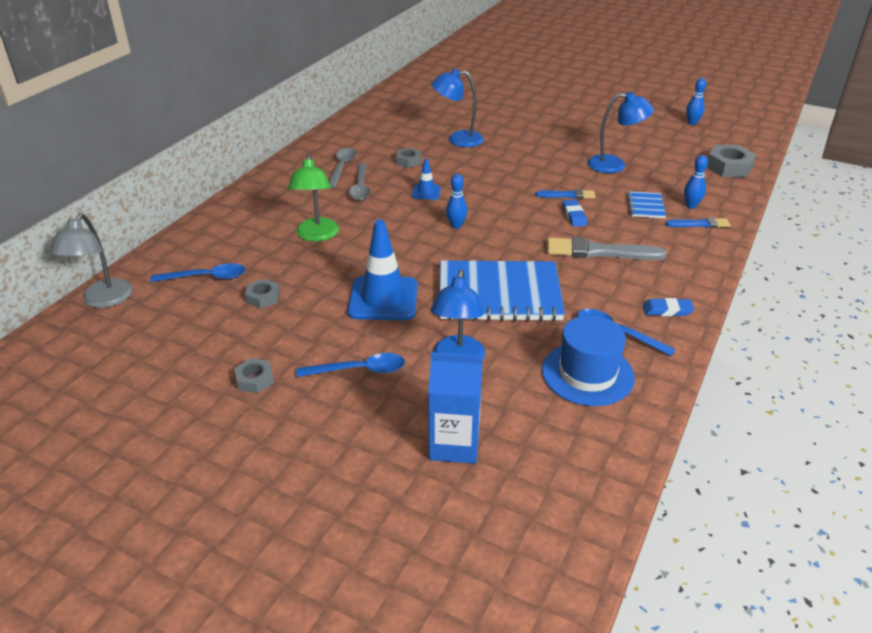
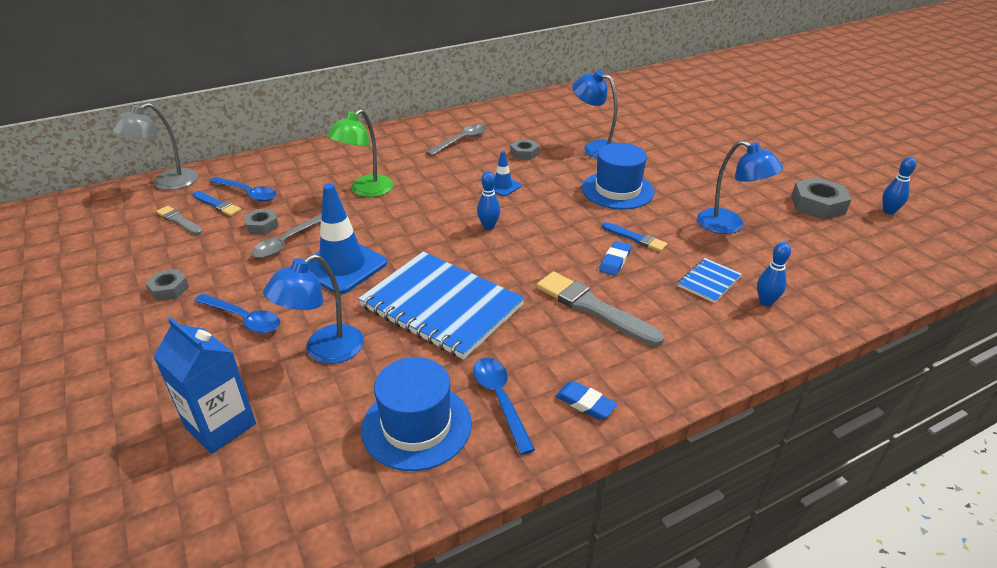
camera: 35 degrees right, 0 degrees up
grey spoon [349,163,371,200] -> grey spoon moved to [252,214,322,258]
blue brush [666,217,730,228] -> blue brush moved to [193,191,241,216]
grey nut [707,145,756,177] -> grey nut moved to [791,177,851,220]
none -> grey brush [156,206,203,235]
none -> blue hat [582,143,654,209]

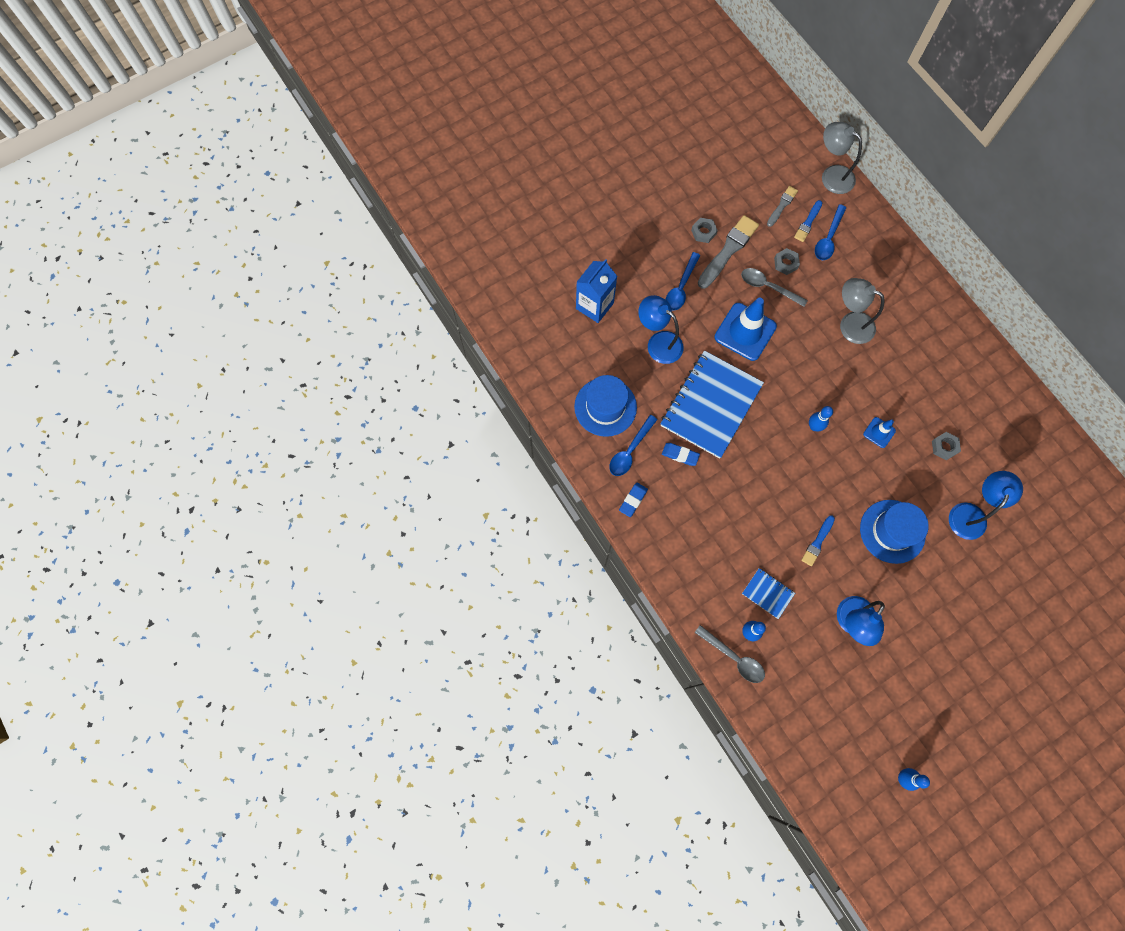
camera: 85 degrees right, 35 degrees up
green lamp [327,109,394,197] -> grey lamp [840,278,884,344]
grey spoon [426,124,486,156] -> grey spoon moved to [695,625,765,683]
blue spoon [473,357,535,455] -> blue spoon turned 150 degrees clockwise [609,415,658,476]
grey brush [536,271,664,346] -> grey brush moved to [698,215,759,289]
blue eraser [599,241,631,276] -> blue eraser moved to [662,443,700,466]
grey nut [791,177,851,220] -> none

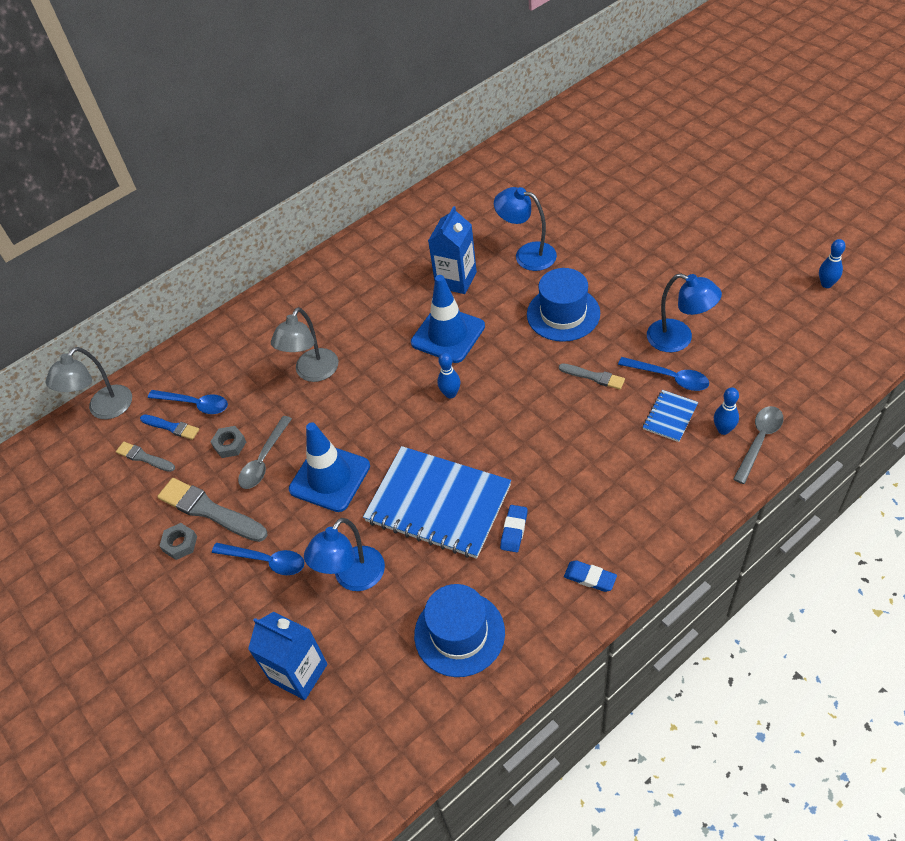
camera: 90 degrees left, 20 degrees down
blue spoon [609,415,658,476] -> blue spoon moved to [618,357,709,391]
blue brush [801,515,835,566] -> grey brush [559,363,625,390]
blue traffic cone [863,417,896,448] -> blue traffic cone [411,275,485,363], size x2.02
grey nut [932,432,961,460] -> blue carton [428,206,477,294]

